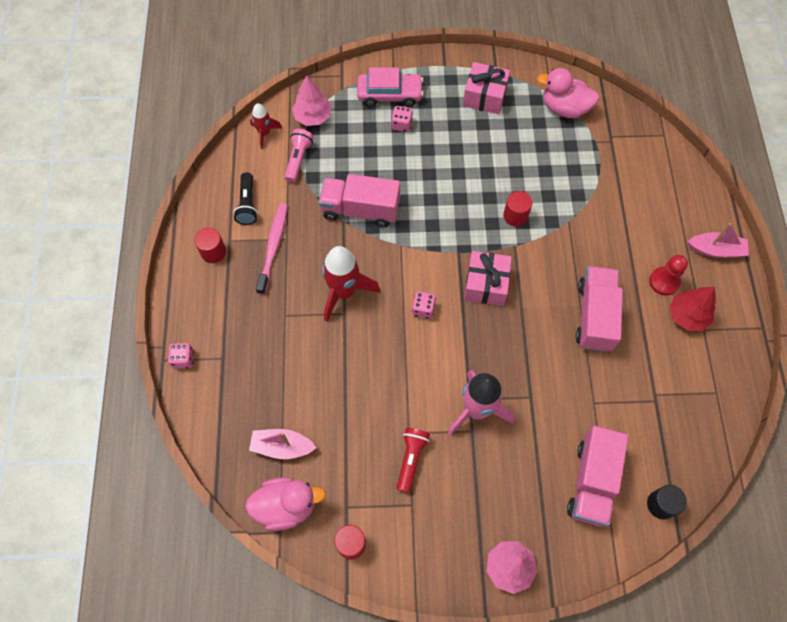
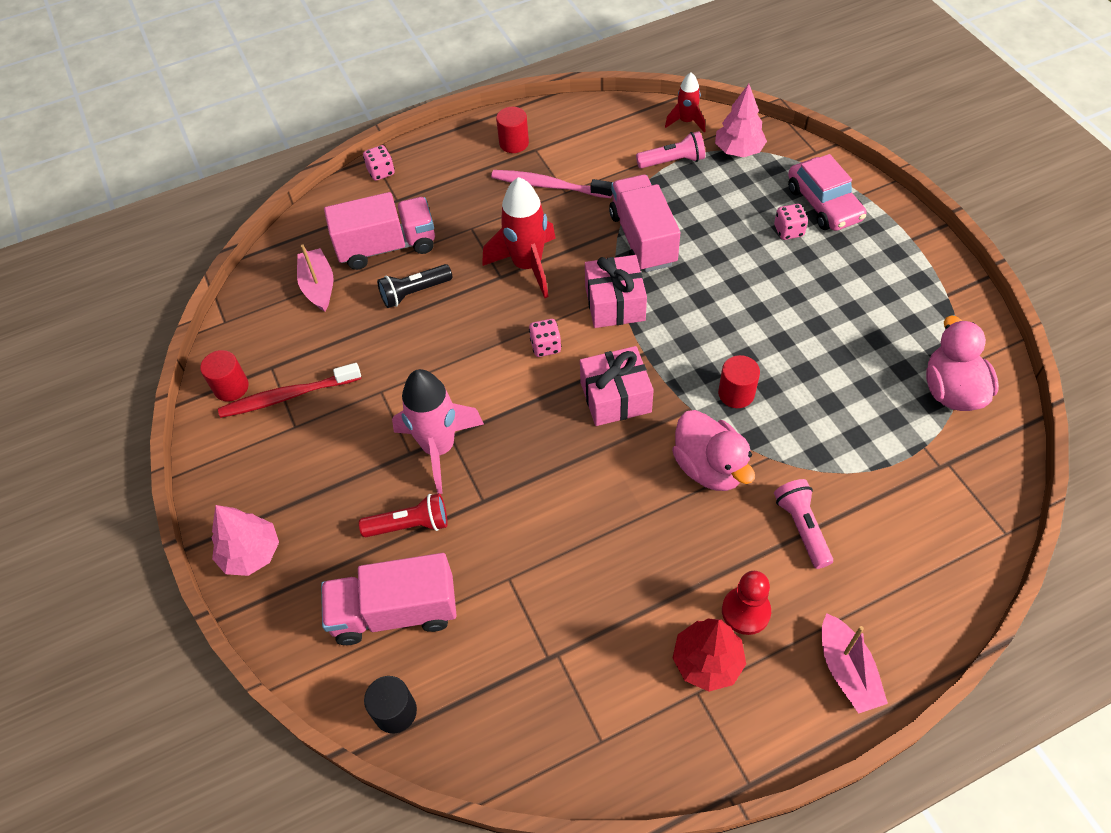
camera: 70 degrees right, 10 degrees down
black flashlight [233,172,258,225] -> black flashlight moved to [377,264,453,308]
pink duck [245,477,326,531] -> pink duck moved to [672,410,755,491]
pink toothbrush [256,203,288,295] -> pink toothbrush turned 150 degrees counterclockwise [491,170,613,198]
red flashlight [397,427,430,493] -> red flashlight moved to [359,493,448,537]
pink gift [463,62,510,114] -> pink gift moved to [585,255,647,328]
pink truck [576,266,623,352] -> pink truck moved to [324,192,435,270]
none -> red toothbrush [218,363,361,418]
none -> pink flashlight [774,479,833,569]

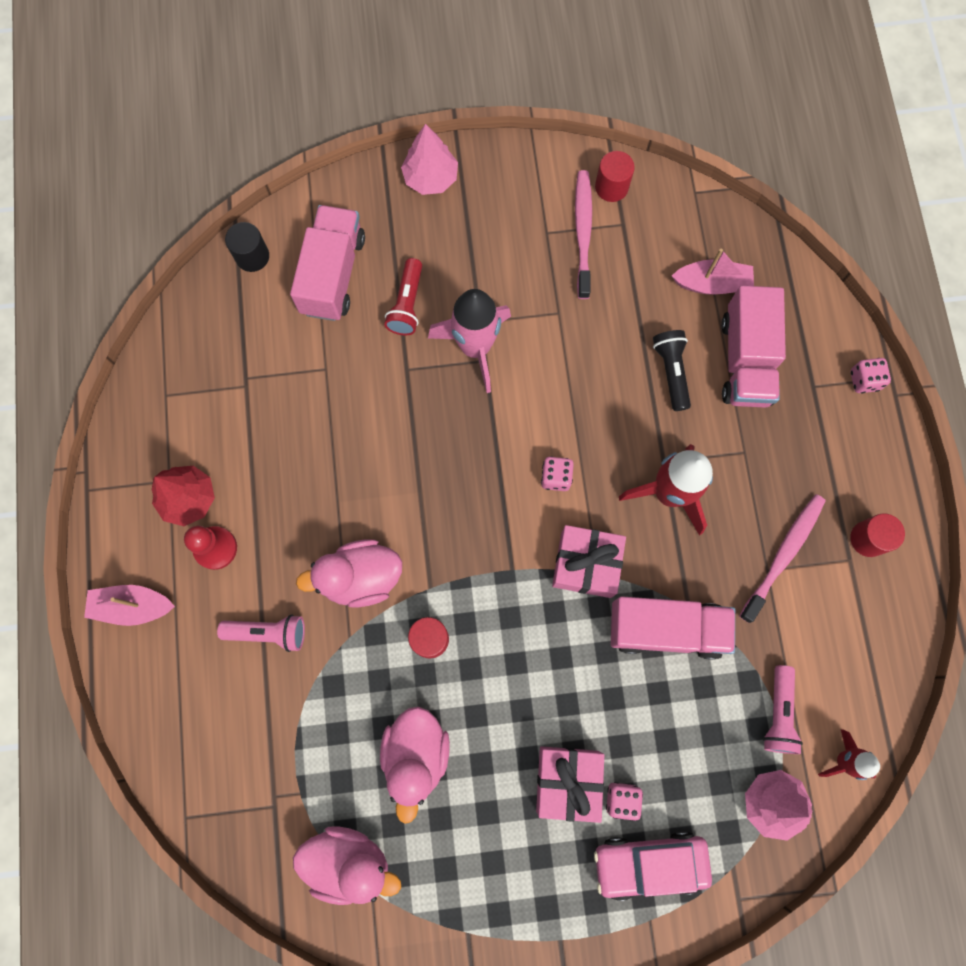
camera: 105 degrees right, 20 degrees up
red toothbrush [218,363,361,418] -> pink toothbrush [575,170,592,299]
pink gift [580,346,654,426] -> pink gift moved to [536,746,604,823]
none -> pink duck [380,707,450,824]

